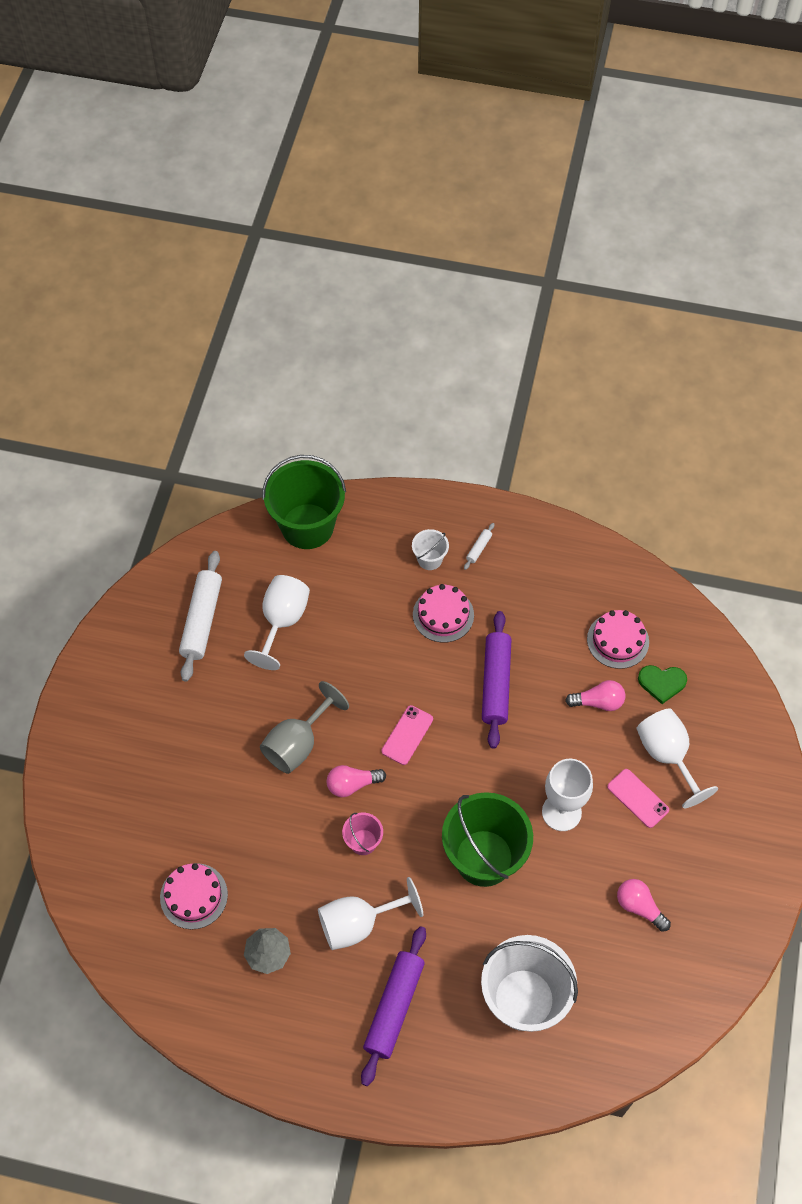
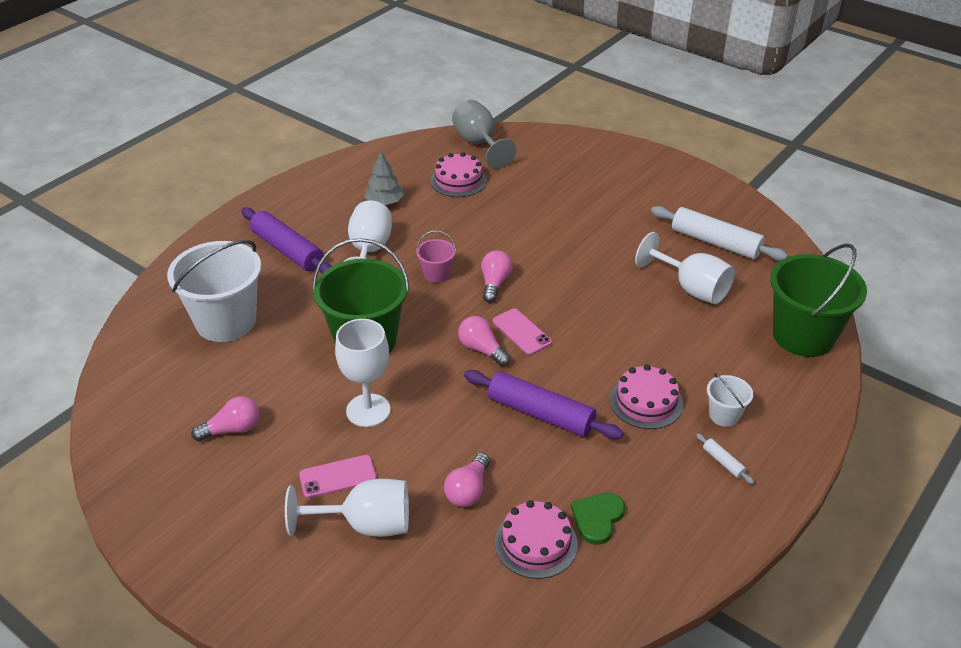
camera: 115 degrees right, 20 degrees down
grey goblet [260,681,349,774] -> grey goblet moved to [452,100,517,169]
green heart [638,665,687,704] -> green heart moved to [571,493,625,545]
none -> pink light bulb [458,316,510,367]

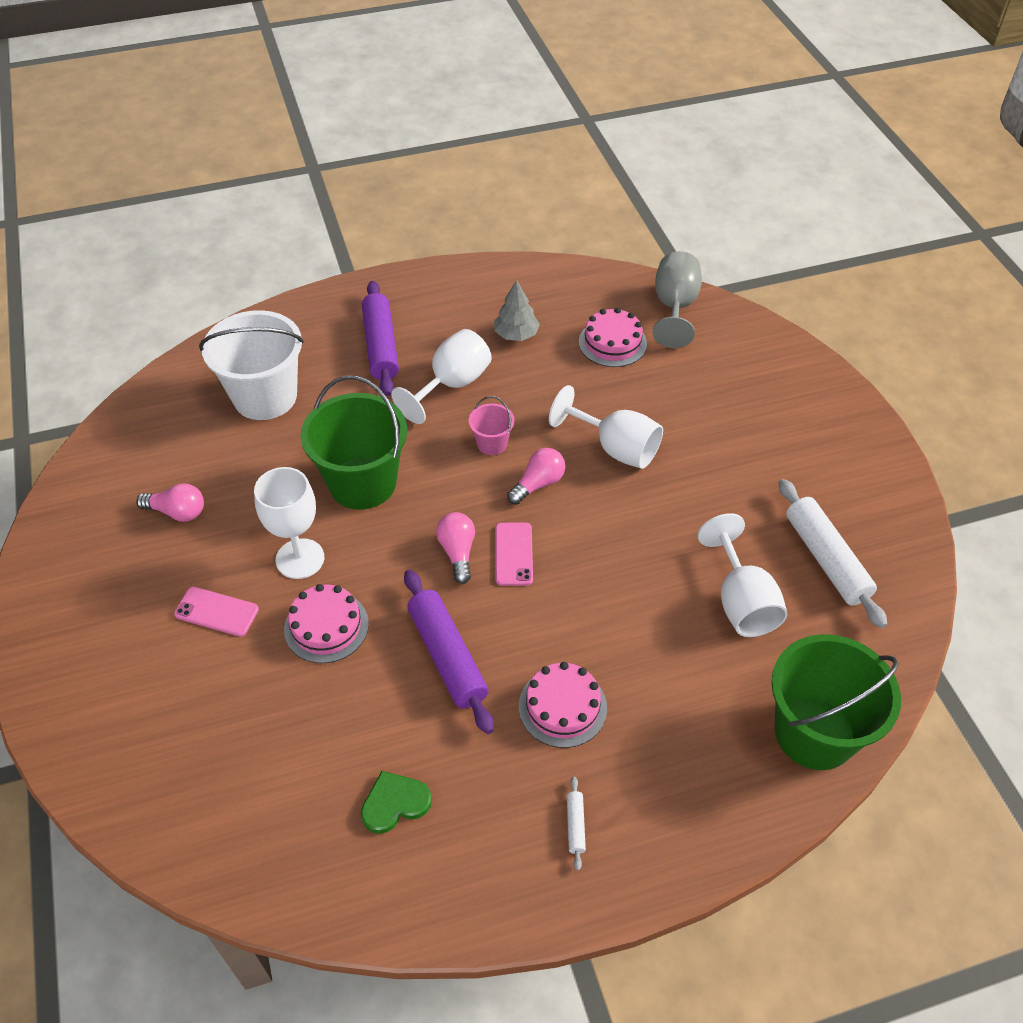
camera: 35 degrees right, 10 degrees up
white goblet [285,479,409,537] -> white goblet moved to [549,385,663,469]
pink light bulb [444,453,490,507] -> none
pink cake [495,500,578,579] -> pink cake moved to [284,584,369,663]
white bucket [707,373,753,427] -> none

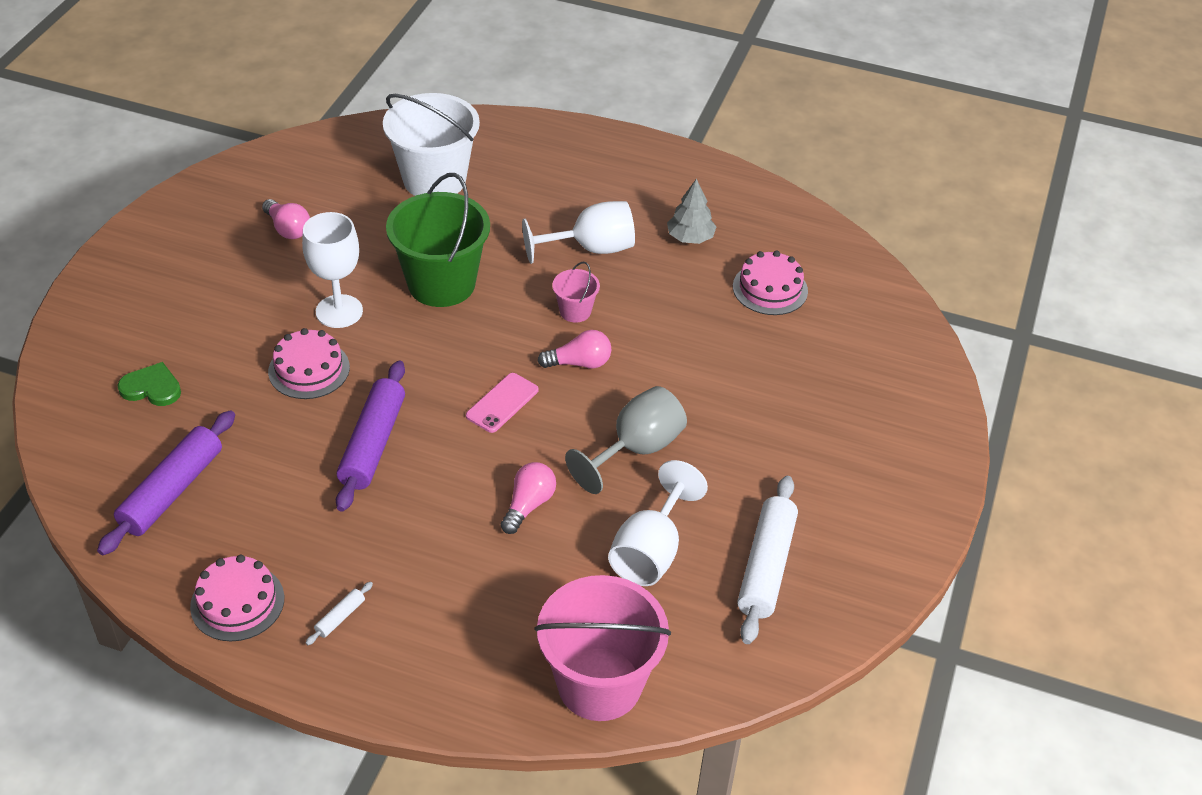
camera: 35 degrees right, 5 degrees down
pink phone [174,587,259,637] -> none
green heart [361,771,432,834] -> green heart moved to [117,362,181,406]
purple rolling pin [362,281,399,396] -> purple rolling pin moved to [97,410,235,555]
pink light bulb [436,512,475,584] -> pink light bulb moved to [501,462,556,534]
pink cake [519,662,607,748] -> pink cake moved to [190,555,284,641]
white goblet [549,385,663,469] -> none
grey goblet [652,251,702,348] -> grey goblet moved to [565,386,687,494]
green bucket [771,634,901,770] -> pink bucket [535,575,671,721]

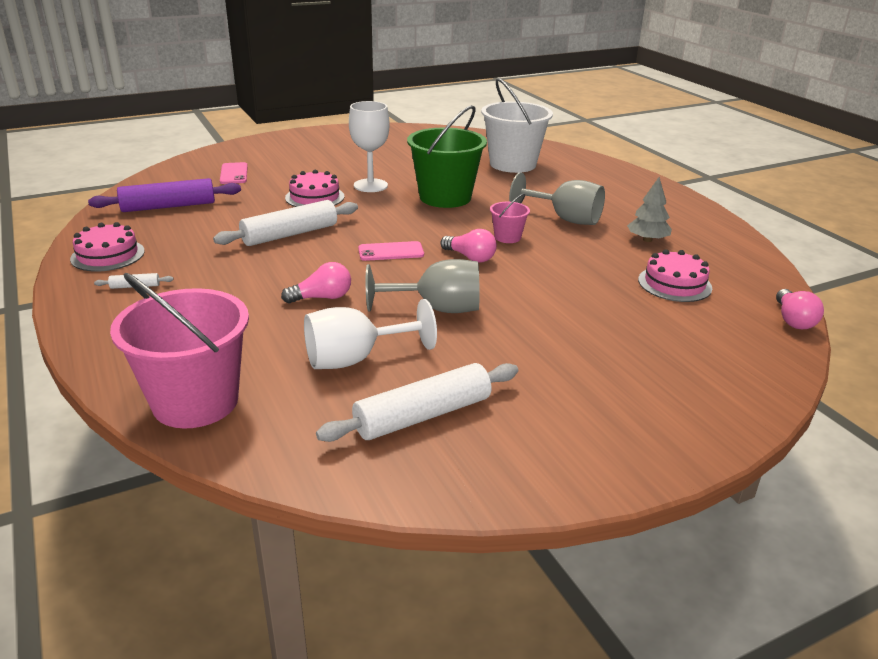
camera: 45 degrees right, 15 degrees down
green heart [117,362,181,406] -> pink phone [220,162,248,184]
pink light bulb [262,199,310,239] -> pink light bulb moved to [776,289,824,329]
purple rolling pin [336,361,405,512] -> white rolling pin [213,200,358,246]
white goblet [522,201,635,264] -> grey goblet [509,172,605,225]

